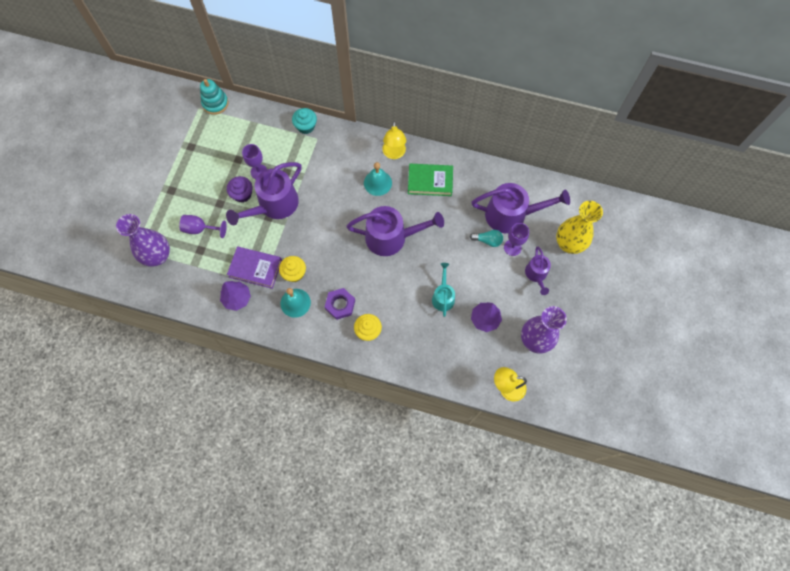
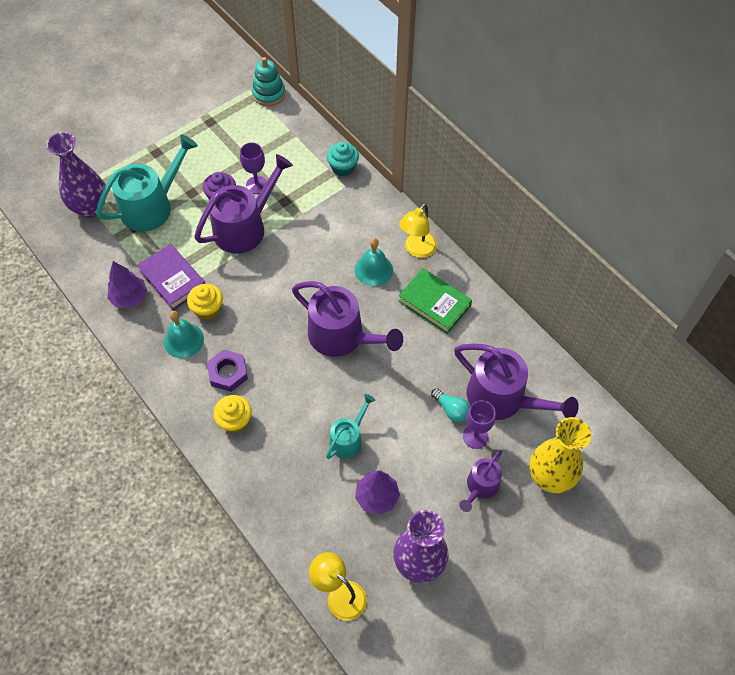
camera: 35 degrees right, 10 degrees down
purple goblet [179,215,227,238] -> turquoise watering can [96,135,198,232]
purple watering can [226,162,301,225] -> purple watering can turned 150 degrees clockwise [194,154,293,254]

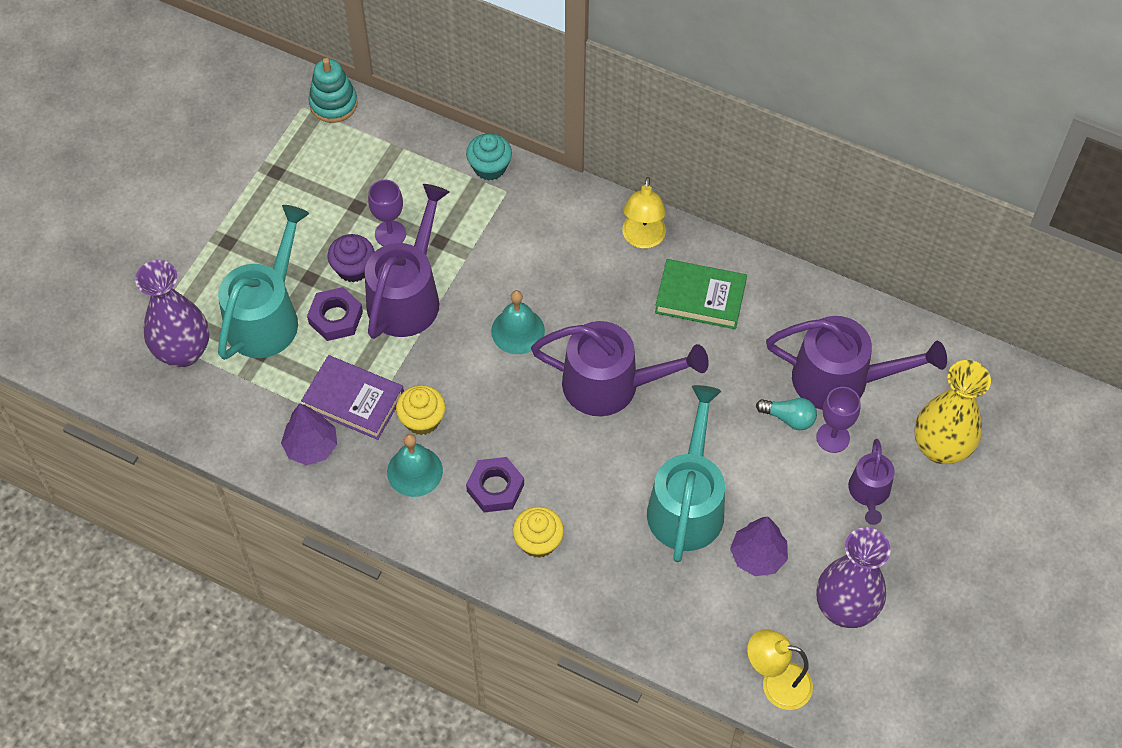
camera: 25 degrees left, 0 degrees up
turquoise watering can [326,394,375,459] -> turquoise watering can [647,385,725,562], size x1.81
turquoise bell [355,238,393,286] -> turquoise bell moved to [491,290,545,354]
none -> purple nut [307,287,363,341]

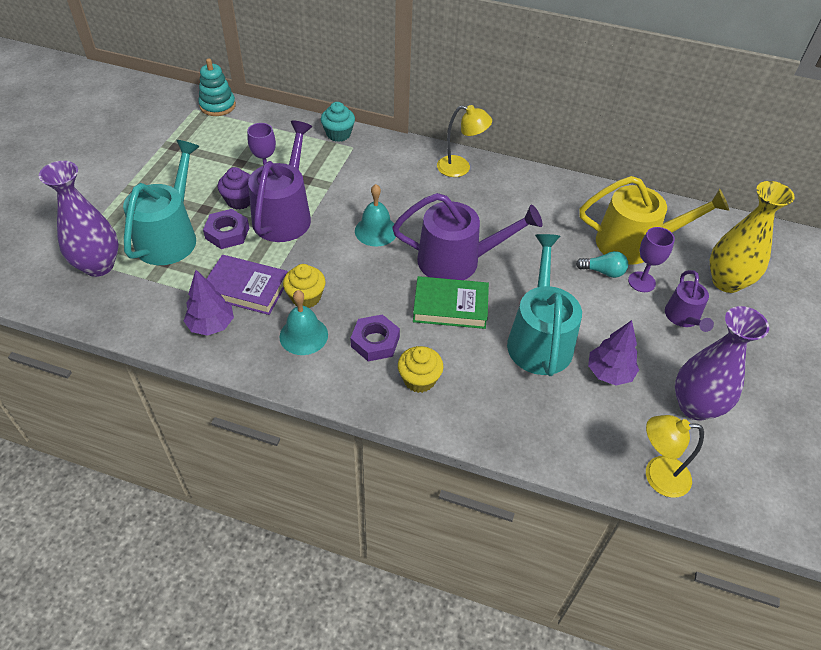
camera: 10 degrees left, 10 degrees down
yellow lamp [622,177,666,249] -> yellow lamp turned 75 degrees counterclockwise [437,105,492,177]
green book [655,259,747,329] -> green book moved to [413,276,489,329]
purple watering can [766,316,947,410] -> yellow watering can [579,176,729,264]

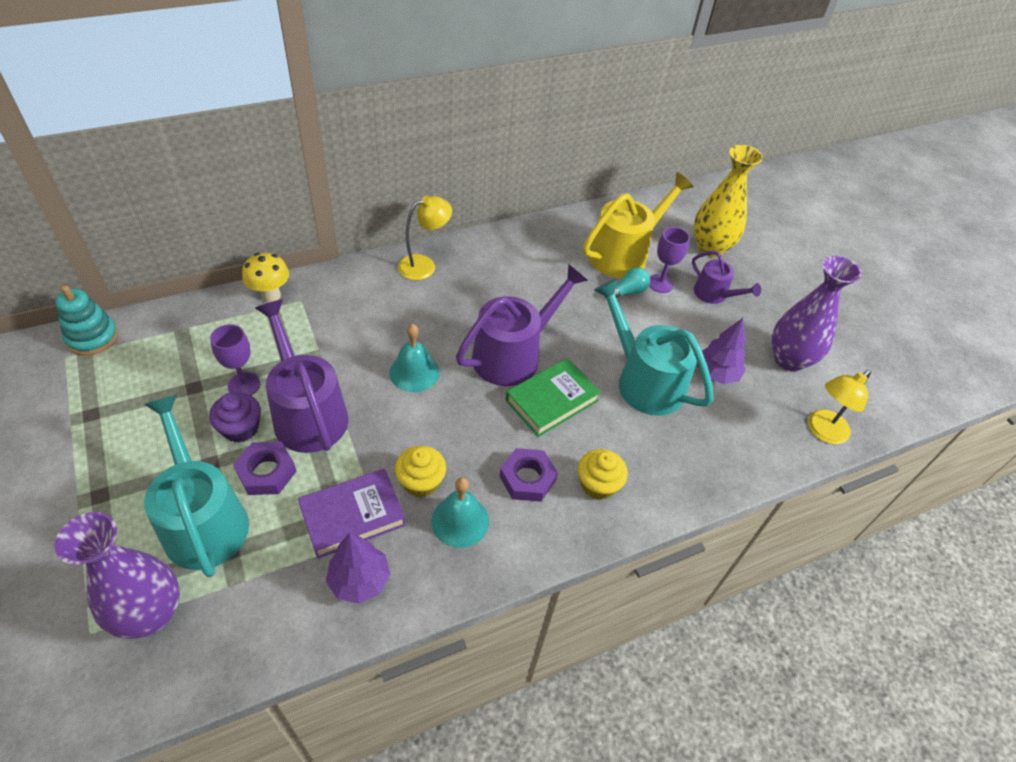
camera: 45 degrees left, 0 degrees up
turquoise cupcake [321,102,355,142] -> yellow mushroom [242,253,289,302]

